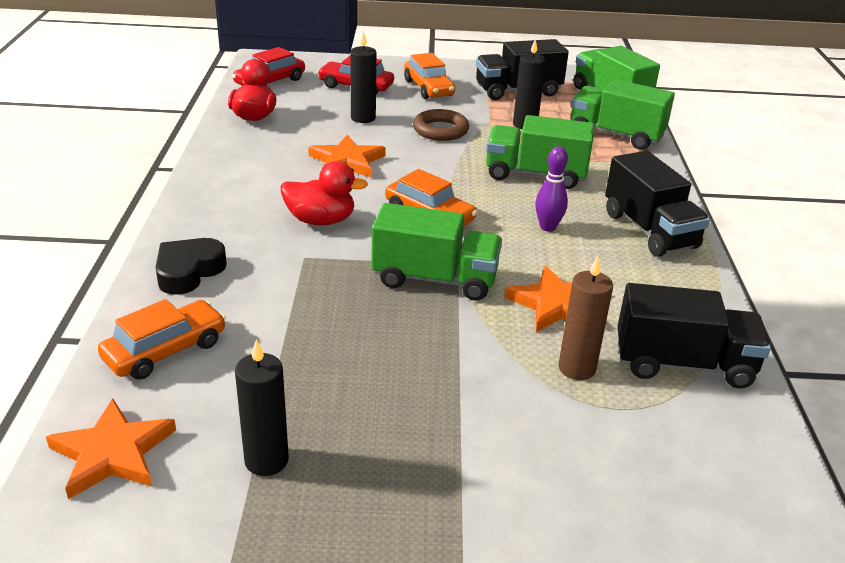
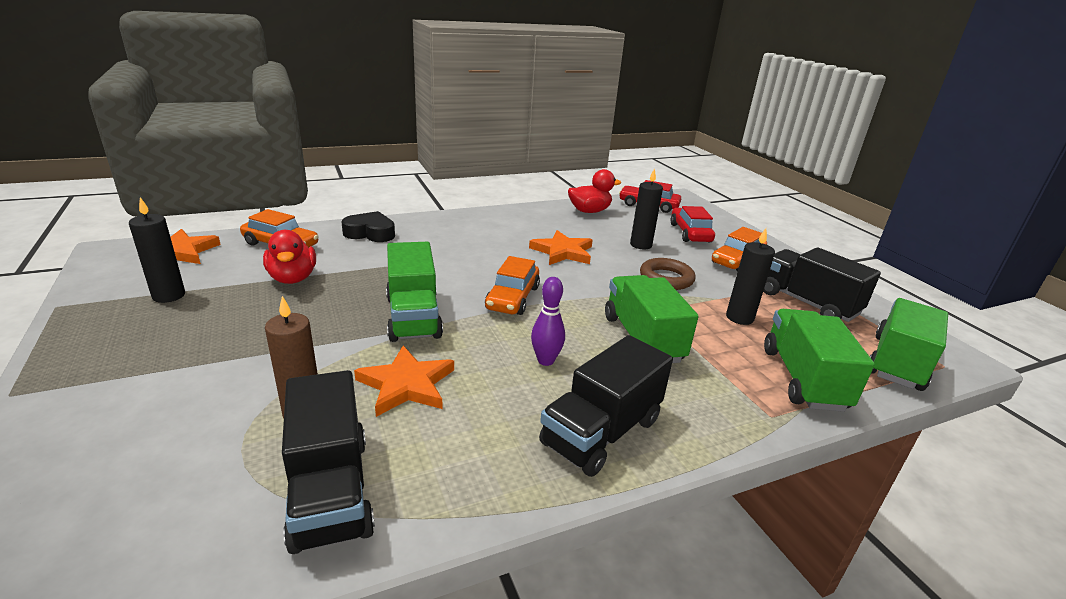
camera: 65 degrees right, 5 degrees down
red duck [281,161,368,225] -> red duck moved to [263,230,316,284]

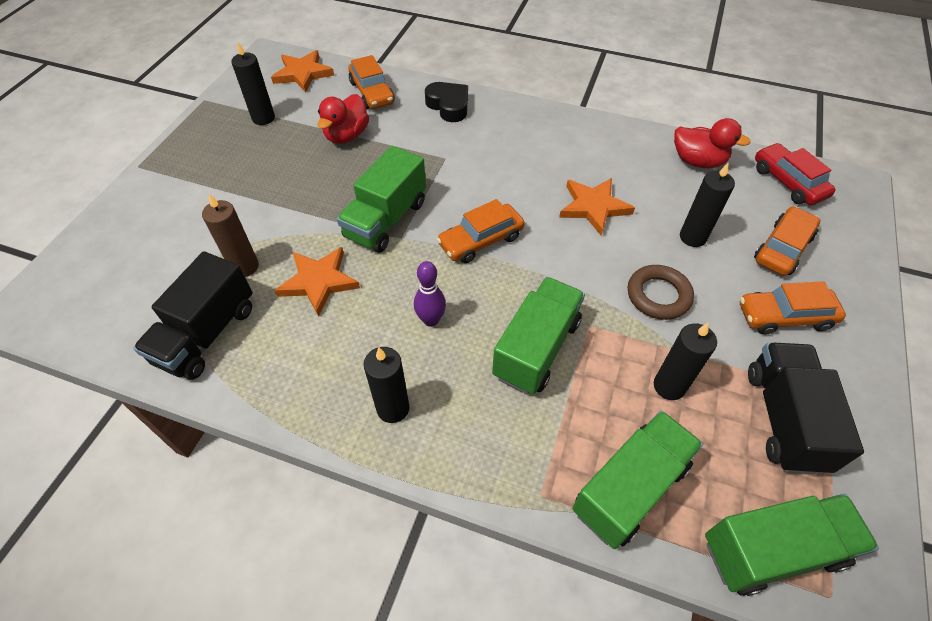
camera: 45 degrees right, 25 degrees up
black truck [539,335,673,477] -> black candle [364,347,409,423]
red car [671,206,715,243] -> orange car [754,206,820,276]

